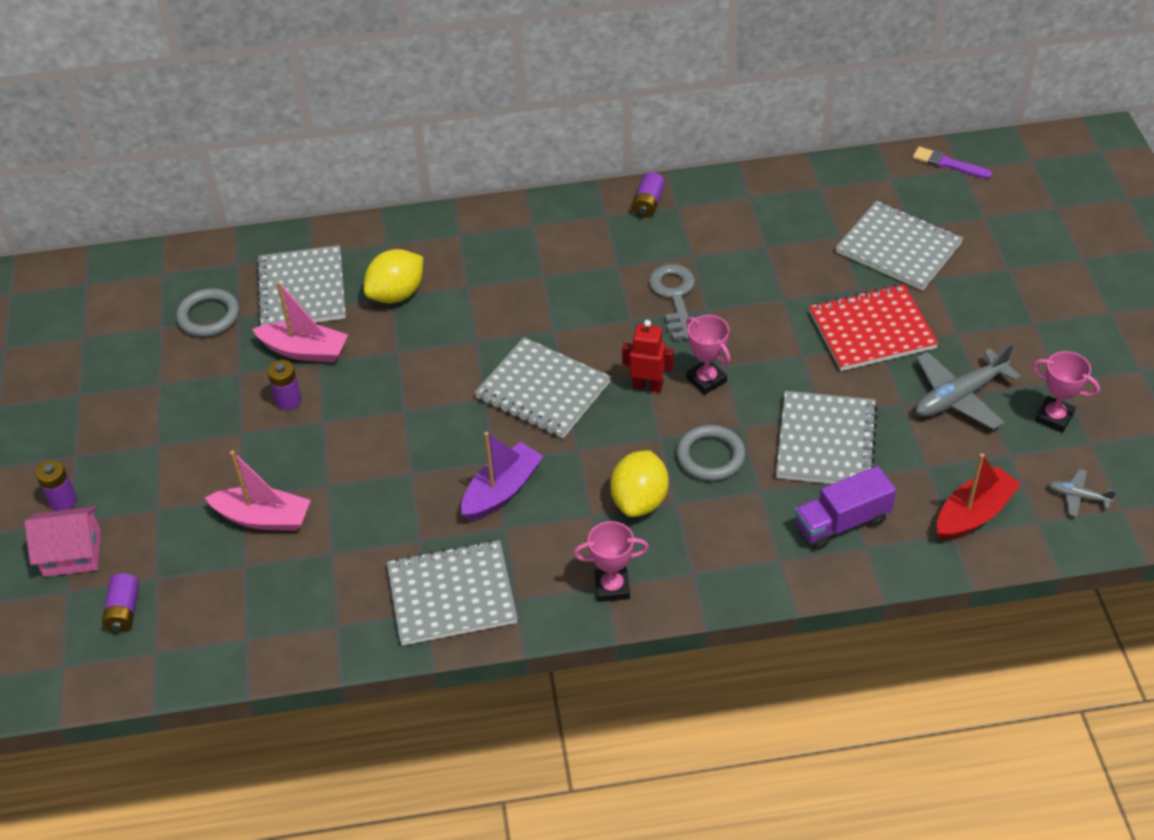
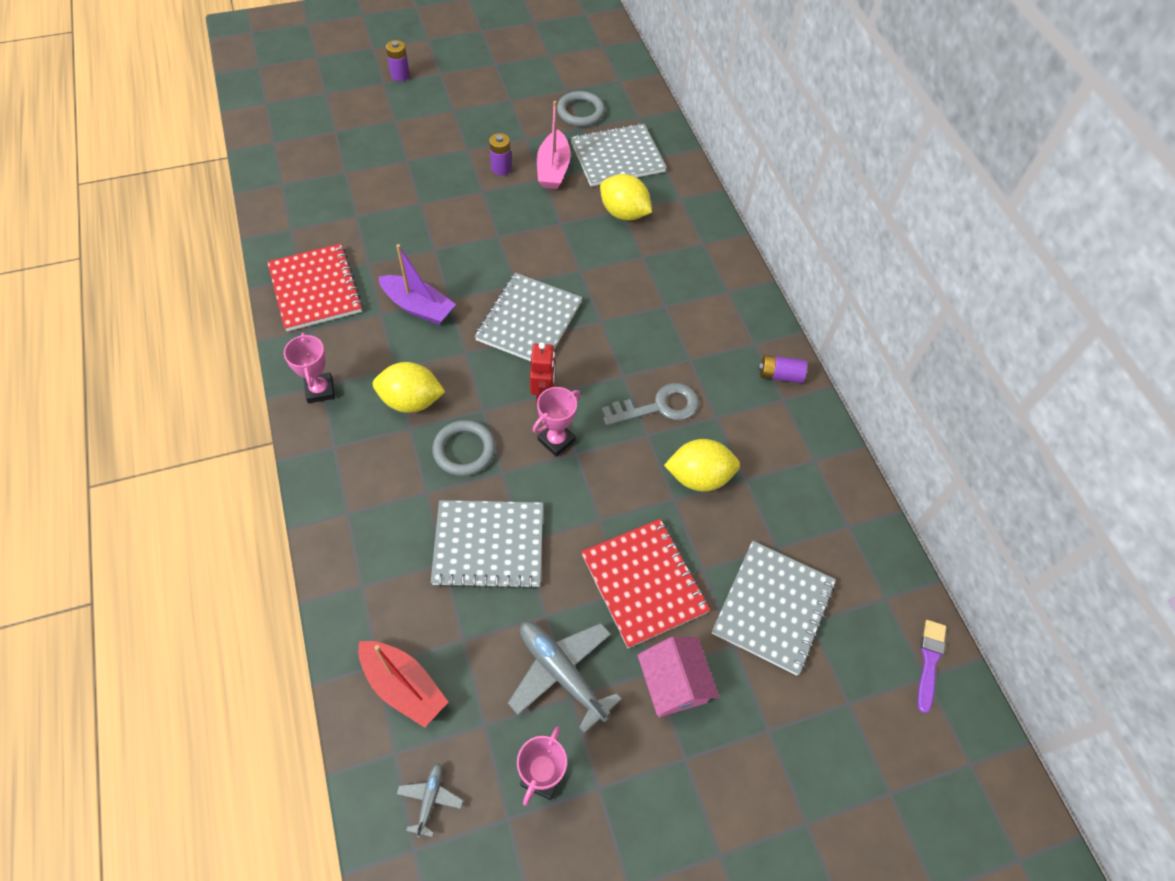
camera: 75 degrees right, 10 degrees up
pink house [24,506,101,577] -> pink house moved to [637,637,719,717]
purple battery [102,573,139,632] -> none
pink boat [205,451,311,531] -> none
grey notebook [387,540,518,646] -> red notebook [267,244,363,331]
purple truck [795,466,896,550] -> none
none -> yellow lemon [664,439,740,492]

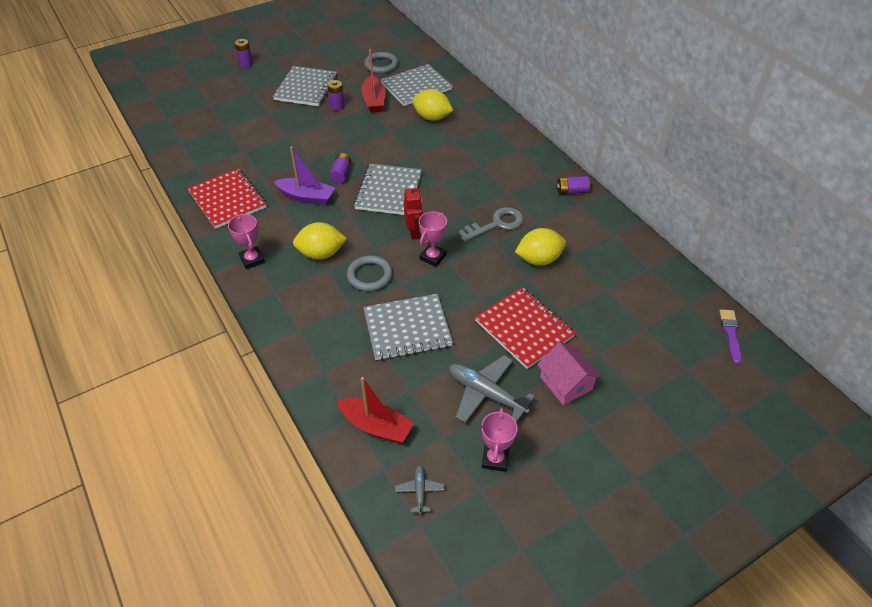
camera: 10 degrees left, 10 degrees down
pink boat [537,101,571,189] -> red boat [361,49,386,113]
grey notebook [712,541,836,675] -> grey notebook moved to [273,66,337,106]
none -> purple battery [329,153,351,184]

